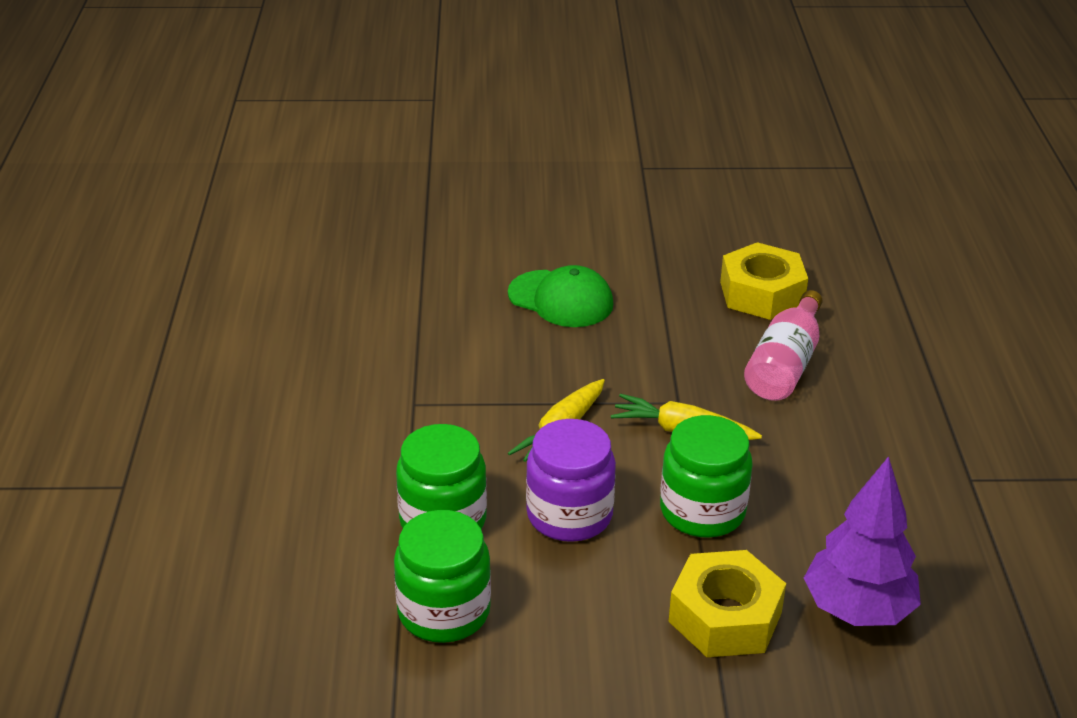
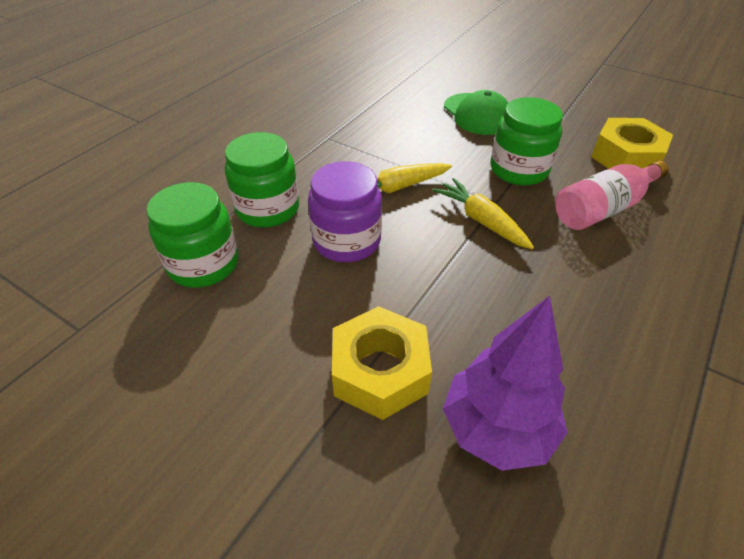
camera: 35 degrees right, 10 degrees up
green jar [660,415,753,538] -> green jar moved to [491,97,563,185]

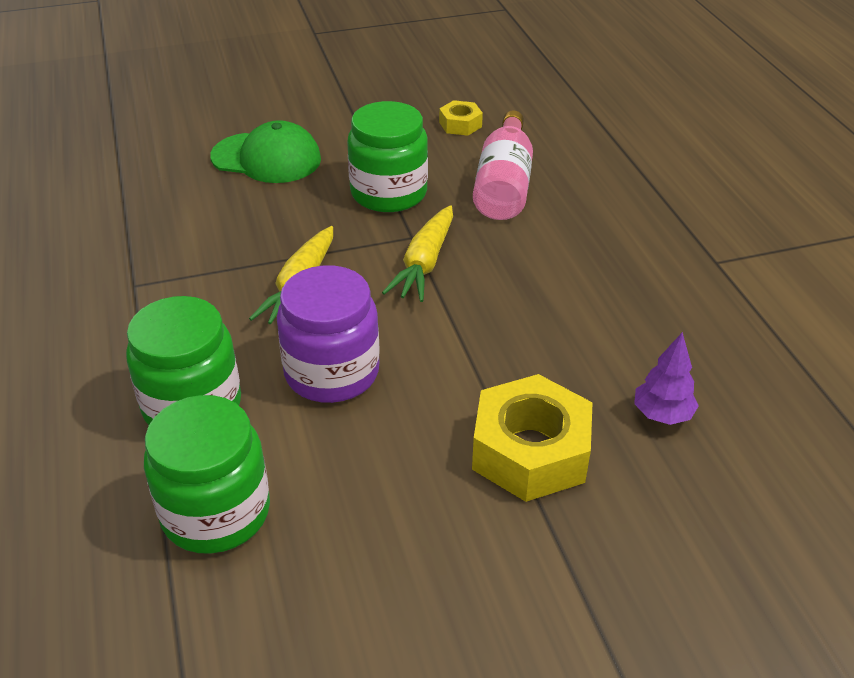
camera: 50 degrees left, 5 degrees down
yellow carrot [432,178,534,249] -> yellow carrot turned 75 degrees counterclockwise [382,205,453,302]
purple tree [443,296,567,471] -> purple tree [634,332,699,425], size x0.51
yellow nut [591,118,673,169] -> yellow nut [439,100,483,136], size x0.50

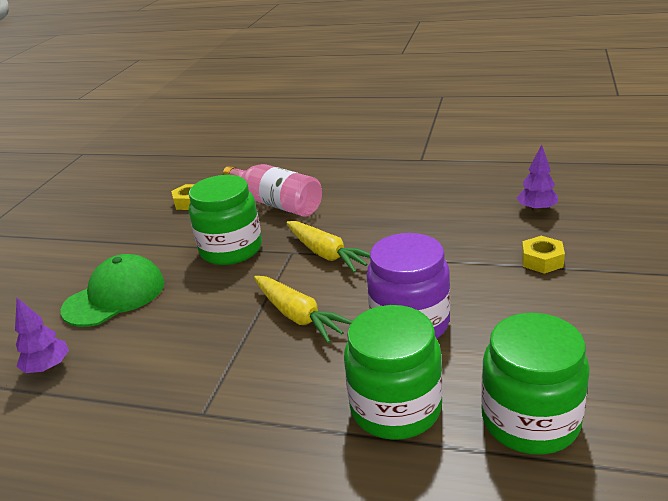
camera: 55 degrees left, 10 degrees down
yellow nut [472,374,593,502] -> yellow nut [522,236,565,274], size x0.50
none -> purple tree [15,298,69,373]

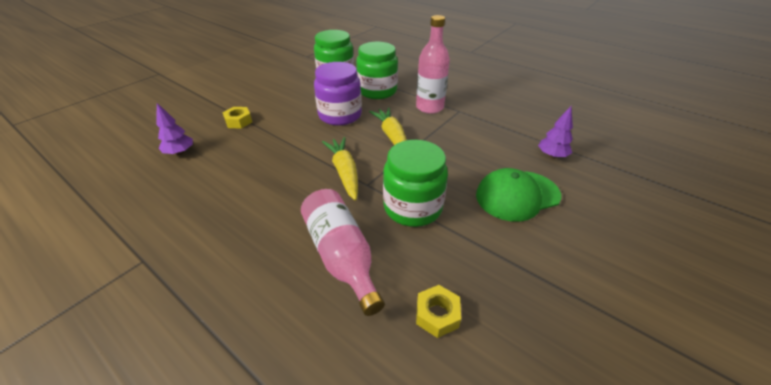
camera: 160 degrees left, 10 degrees up
none -> pink bottle [416,15,450,114]

